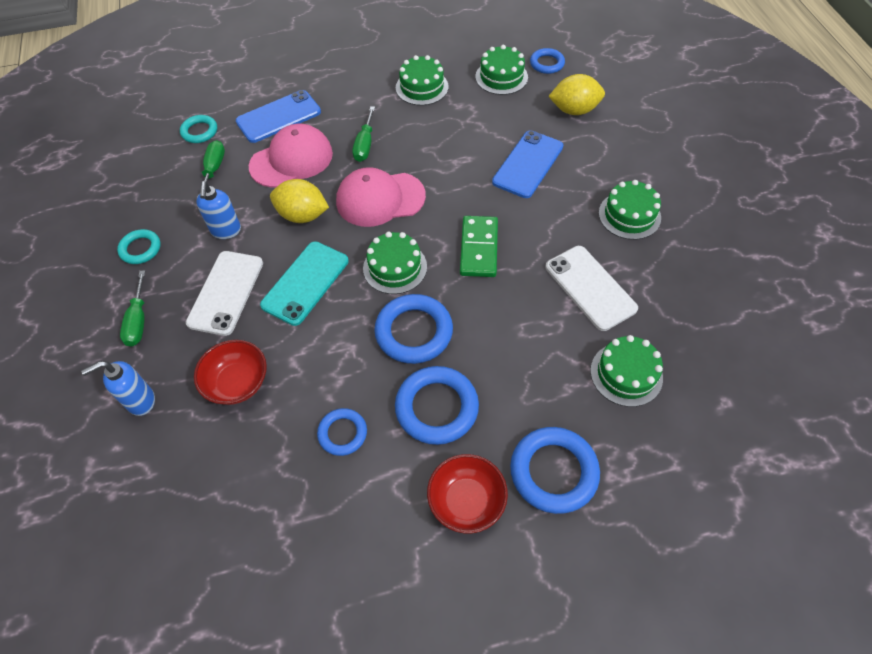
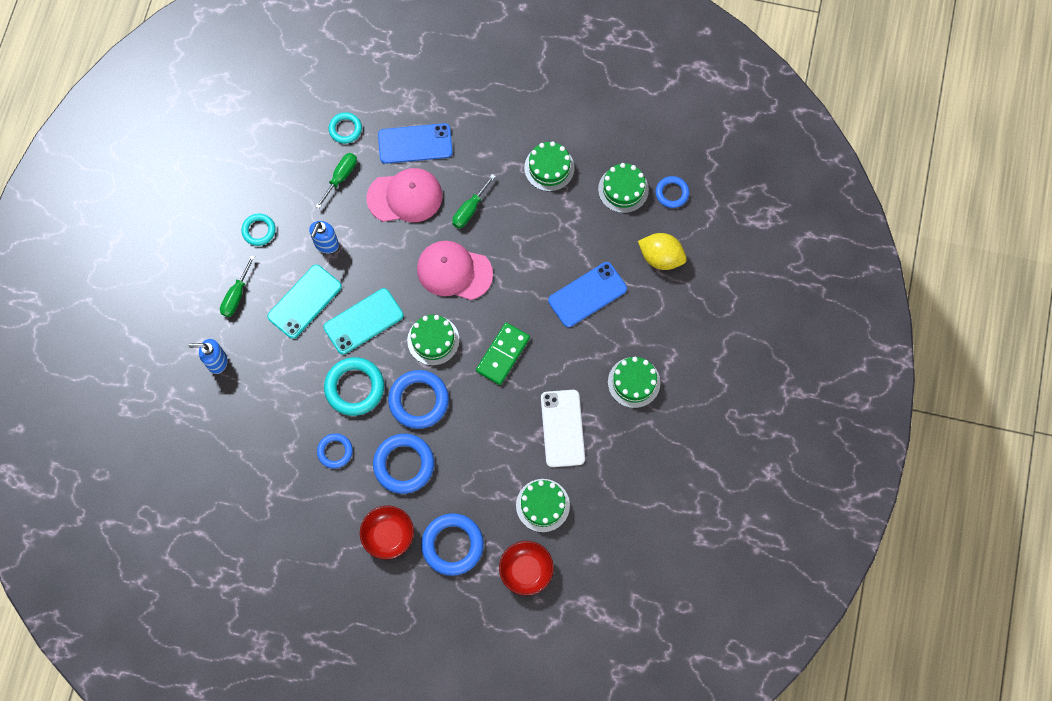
camera: 25 degrees right, 15 degrees up
white phone [186,251,263,336] -> turquoise phone [267,265,342,339]
red bowl [194,340,267,405] -> red bowl moved to [499,541,554,596]
yellow lemon [270,179,329,223] -> none
none -> turquoise ring [324,357,384,416]

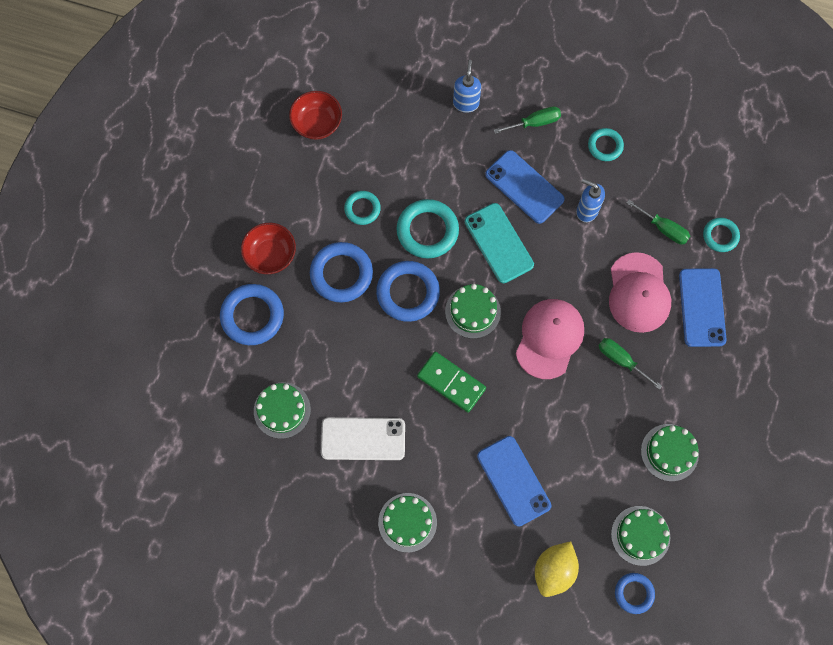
camera: 95 degrees right, 0 degrees up
green screwdriver [220,255,255,317] -> green screwdriver turned 135 degrees clockwise [494,106,561,134]
turquoise phone [267,265,342,339] -> blue phone [485,150,565,224]
blue ring [317,433,353,469] -> turquoise ring [344,191,381,225]
red bowl [499,541,554,596] -> red bowl moved to [289,91,342,140]

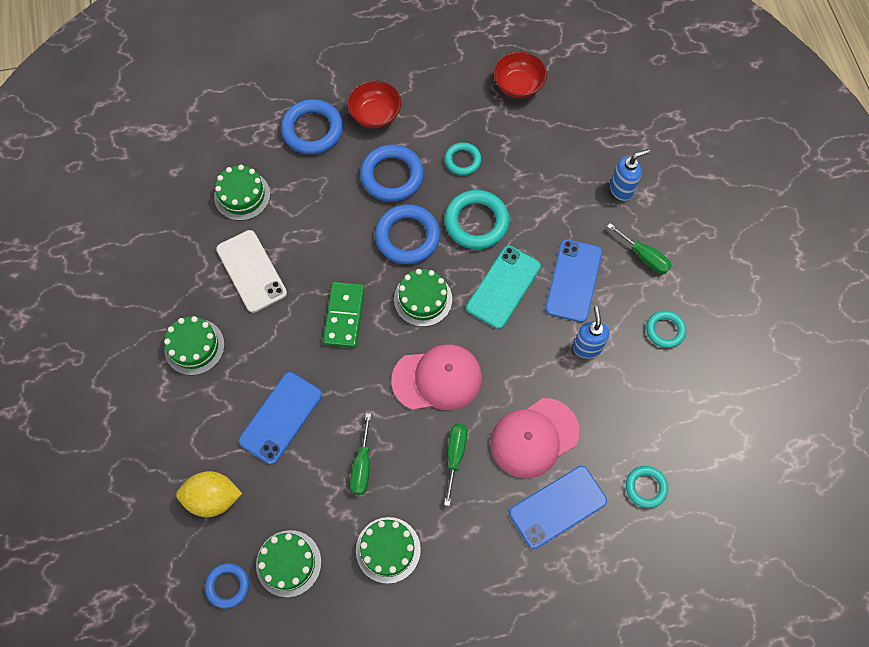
camera: 60 degrees right, 5 degrees down
green screwdriver [627,200,690,245] -> green screwdriver moved to [350,413,371,495]

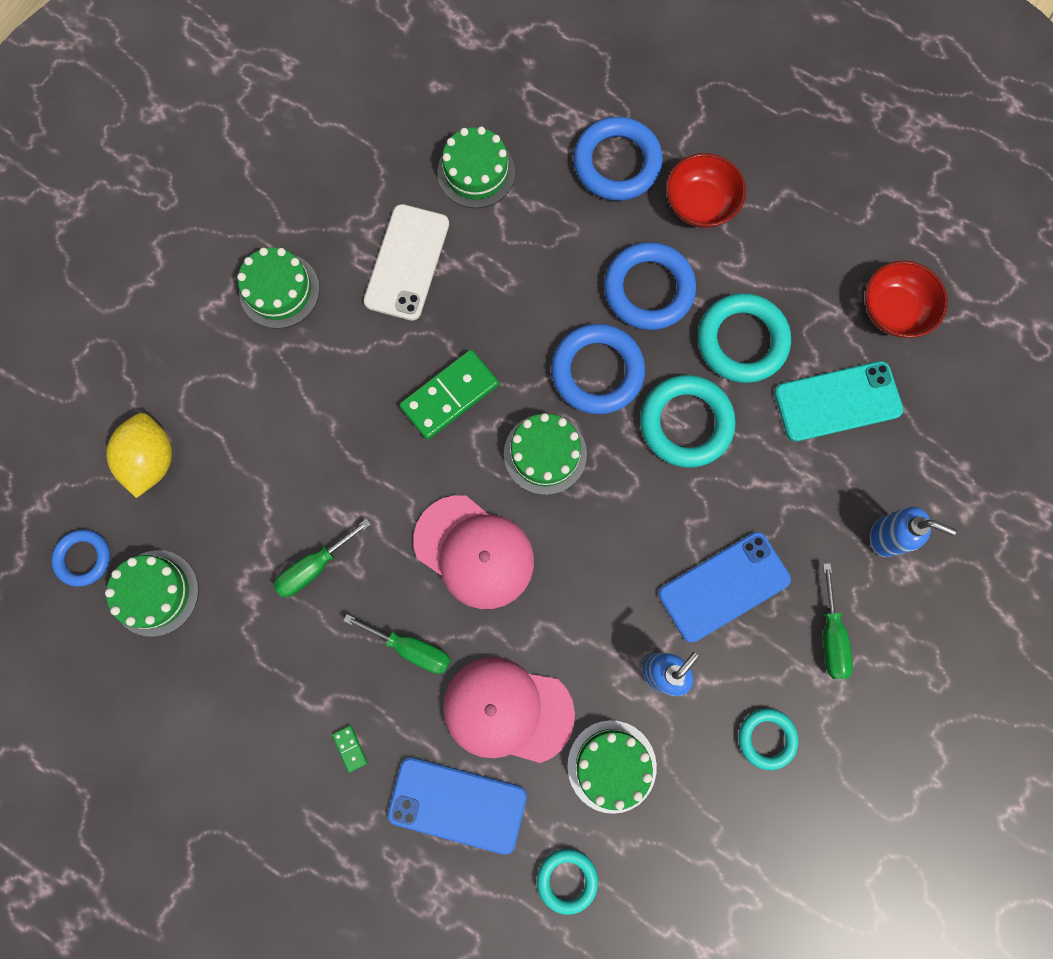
camera: 45 degrees right, 10 degrees up
yellow lemon [176,471,242,517] -> yellow lemon turned 45 degrees clockwise [106,413,172,498]
blue phone [238,372,322,464] -> none
green cake [356,517,421,584] -> green cake moved to [567,720,657,814]
green screwdriver [444,424,467,506] -> green screwdriver turned 60 degrees clockwise [343,614,451,674]
turquoise ring [445,142,481,176] -> turquoise ring [698,293,791,383], size x1.71
turquoise phone [466,246,541,329] -> turquoise phone moved to [774,361,903,442]
none -> green domino [332,725,368,773]

